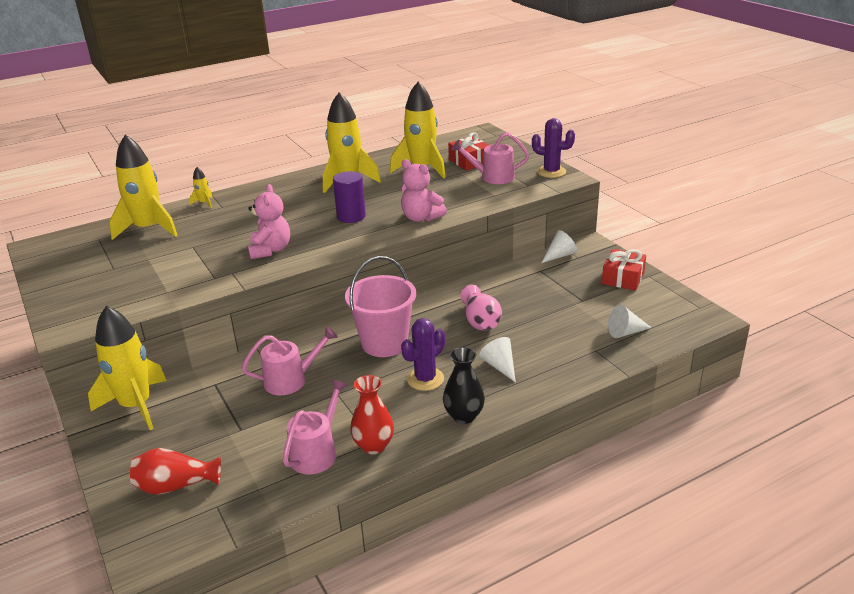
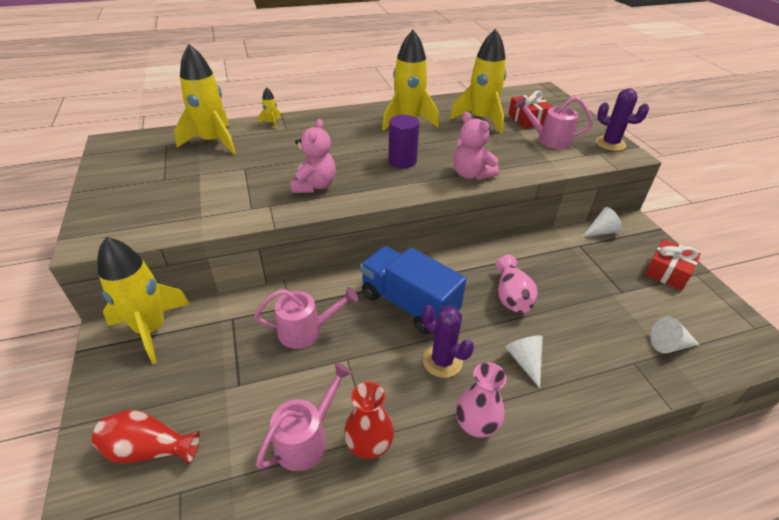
camera: 10 degrees right, 10 degrees up
pink bucket [345,256,416,357] -> blue truck [360,246,466,334]
purple cactus [401,318,445,391] -> purple cactus turned 75 degrees clockwise [422,305,474,378]
black vase [443,347,485,424] -> pink vase [456,362,507,438]

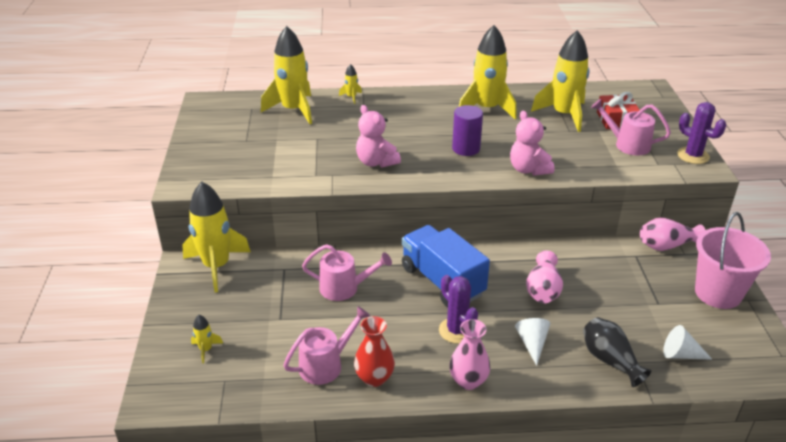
camera: 15 degrees right, 5 degrees down
red vase [92,410,200,464] -> yellow rocket [191,315,223,363]
pink teddy bear [291,119,336,193] -> pink teddy bear turned 120 degrees clockwise [356,105,401,168]
white cone [582,207,623,237] -> pink vase [640,217,705,251]
red gift [644,239,701,290] -> pink bucket [695,212,771,309]
none -> black vase [583,317,651,387]

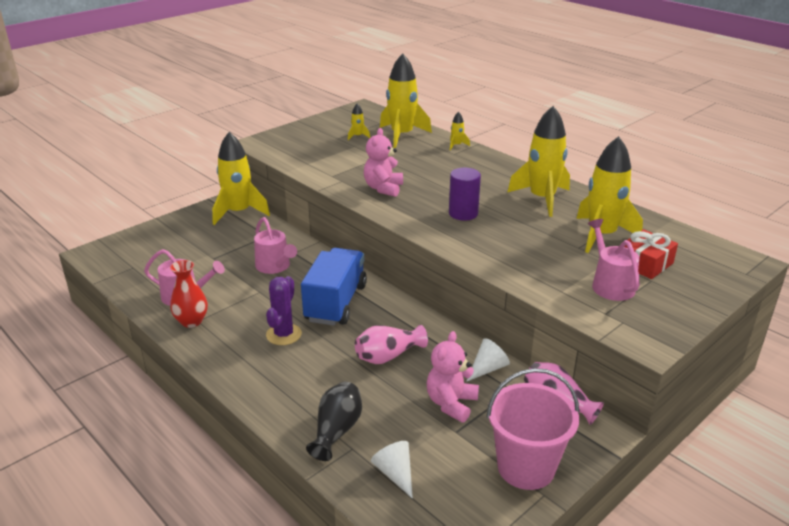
camera: 50 degrees right, 5 degrees down
yellow rocket [191,315,223,363] -> yellow rocket moved to [348,103,370,140]
pink vase [449,319,491,390] -> none
pink teddy bear [510,111,554,176] -> pink teddy bear moved to [427,331,479,422]
white cone [515,318,550,366] -> white cone moved to [466,338,510,382]
purple cactus [677,102,726,164] -> none

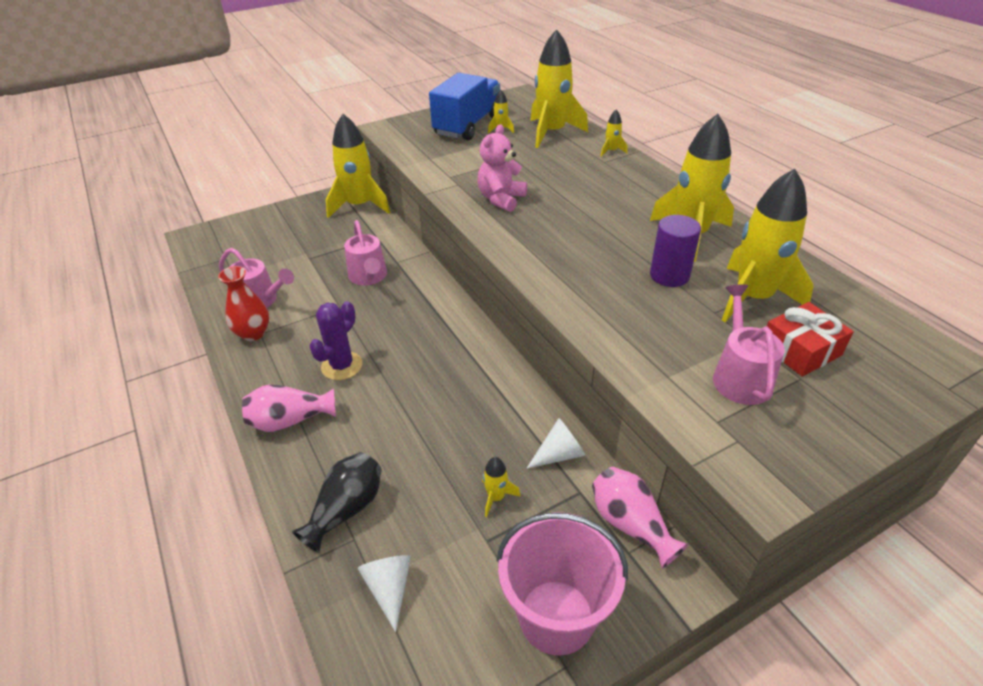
camera: 15 degrees right, 10 degrees up
blue truck [301,248,367,326] -> blue truck moved to [429,73,500,140]
pink vase [355,325,428,364] -> pink vase moved to [242,384,336,432]
pink teddy bear [427,331,479,422] -> yellow rocket [482,457,521,517]
purple cylinder [449,168,481,221] -> purple cylinder moved to [650,215,701,287]

